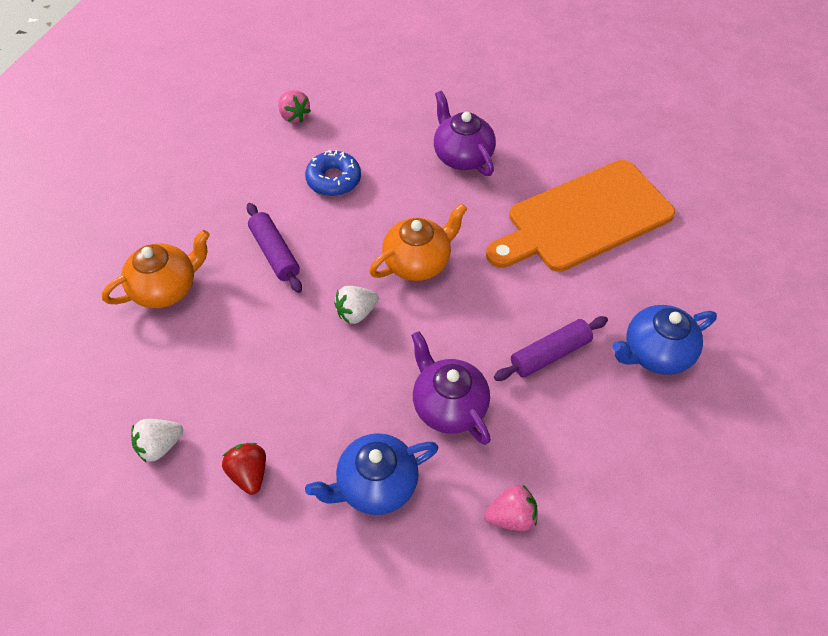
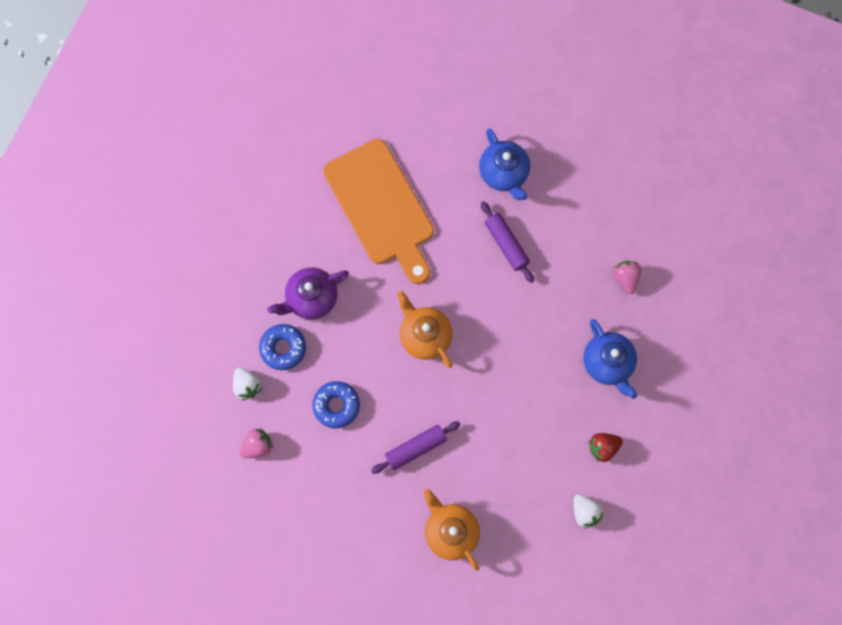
camera: 90 degrees left, 20 degrees up
white strawberry [334,286,379,324] -> white strawberry moved to [233,368,262,400]
purple teapot [411,331,491,445] -> none
none -> blue donut [259,324,306,370]

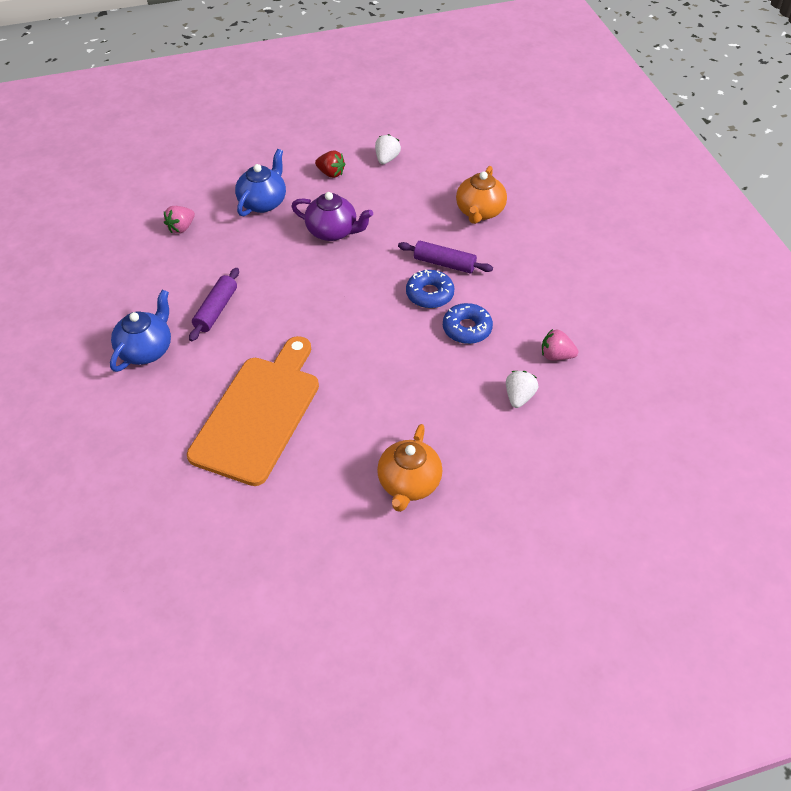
camera: 130 degrees left, 25 degrees down
blue donut [259,324,306,370] -> blue donut moved to [406,269,454,308]
purple teapot [267,267,349,319] -> purple teapot moved to [291,192,373,241]
orange teapot [397,291,453,368] -> orange teapot moved to [377,424,442,512]

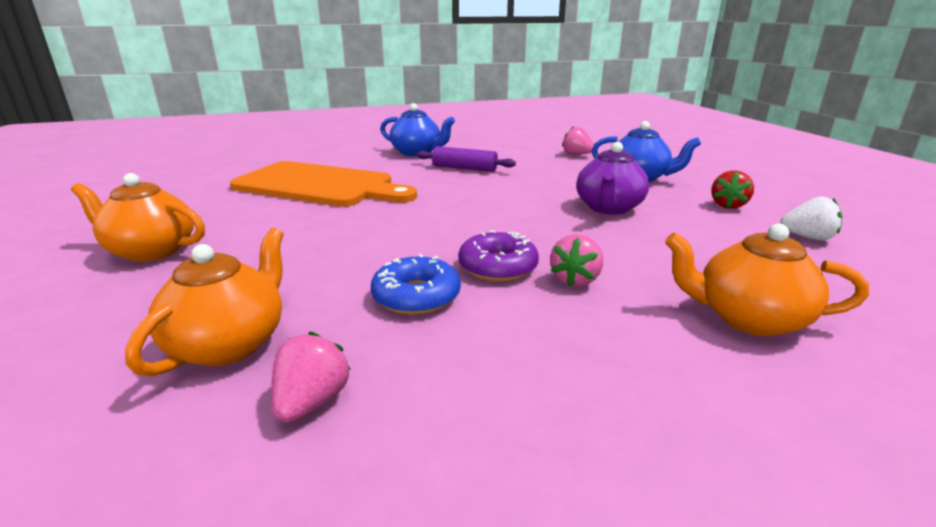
camera: 90 degrees right, 25 degrees down
purple rolling pin [398,241,493,273] -> pink strawberry [550,234,603,287]
blue donut [406,269,454,308] -> purple donut [458,230,539,282]
white strawberry [506,371,538,408] -> orange teapot [125,228,284,376]

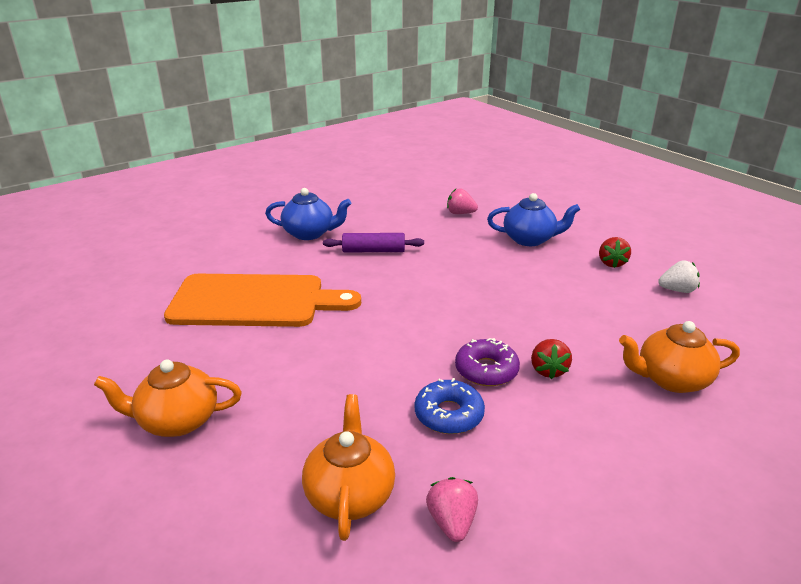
camera: 20 degrees left, 5 degrees up
pink strawberry [550,234,603,287] -> red strawberry [531,339,572,379]
purple teapot [576,142,649,215] -> none

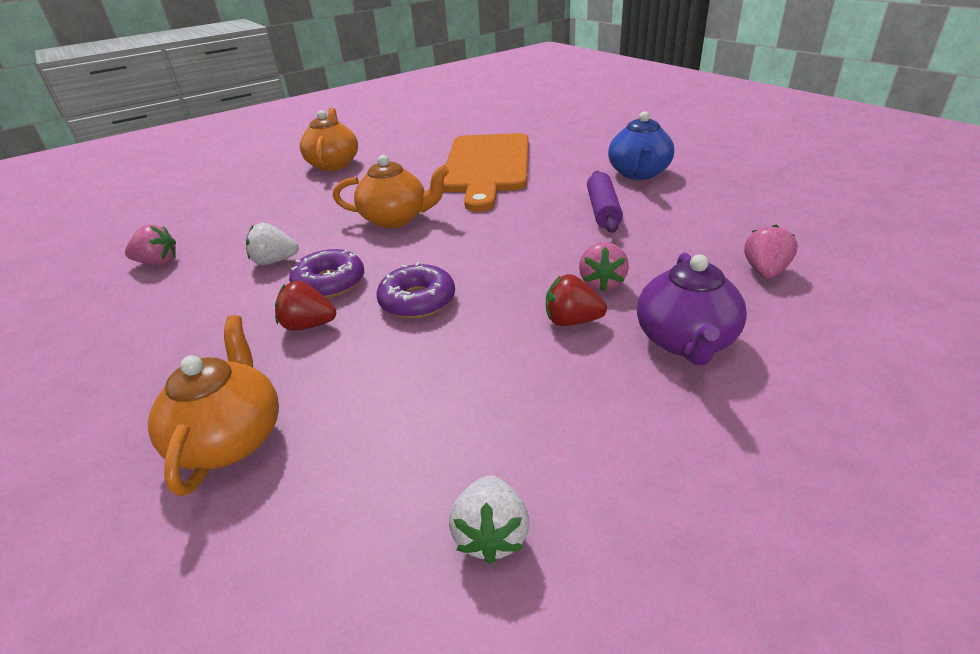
camera: 95 degrees right, 5 degrees up
orange teapot [302,394,395,541] -> orange teapot moved to [333,155,449,228]
blue donut [415,378,485,434] -> white strawberry [246,223,299,265]
blue teapot [487,193,580,246] -> purple teapot [637,253,747,365]
red strawberry [599,237,631,268] -> red strawberry moved to [546,274,607,326]
none -> purple donut [376,262,455,318]
none -> pink strawberry [579,242,629,291]

